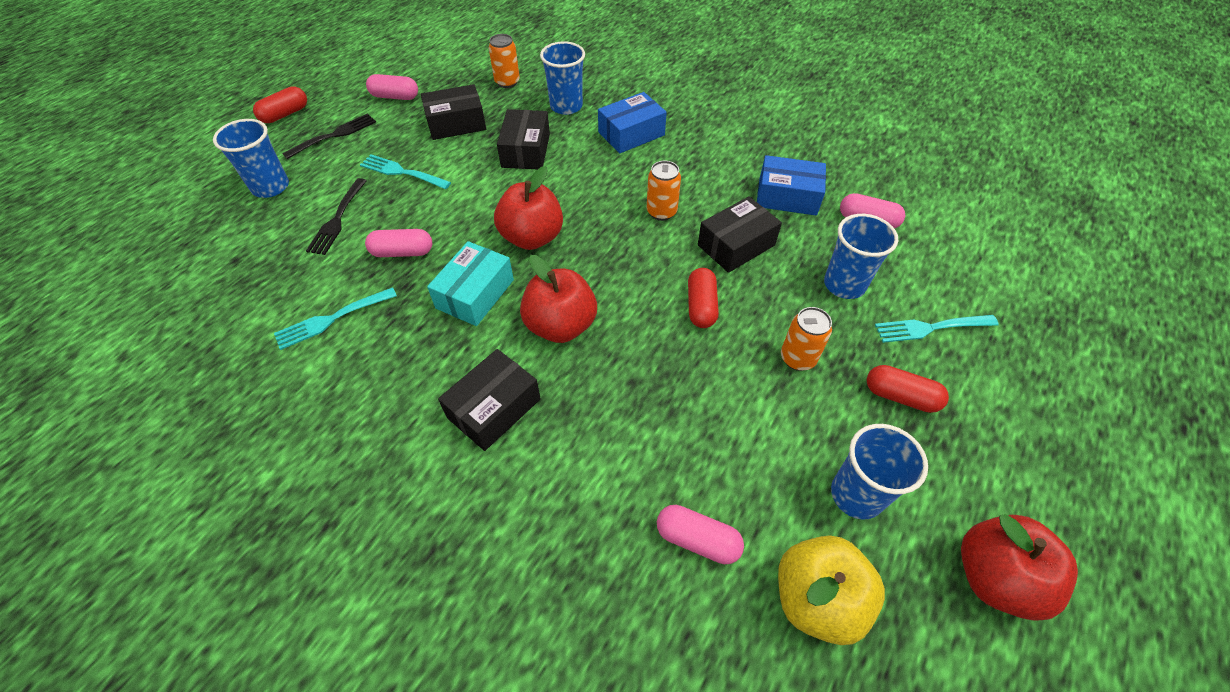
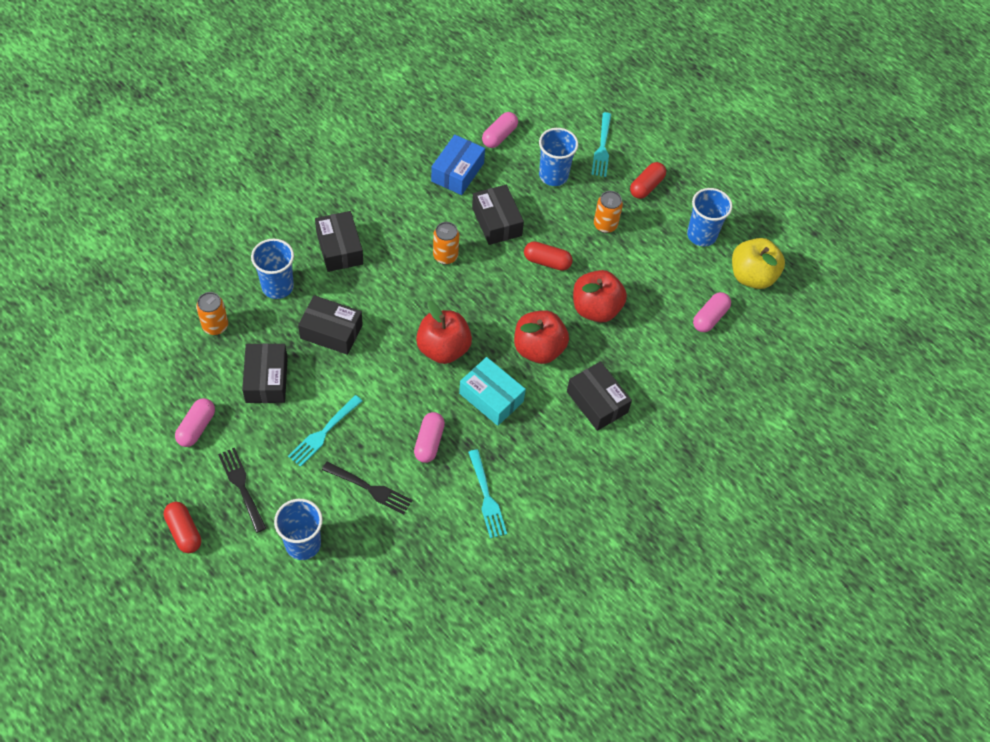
camera: 80 degrees left, 5 degrees up
blue box [598,92,667,153] -> black box [315,211,363,272]
red apple [961,514,1078,621] -> red apple moved to [573,270,627,322]

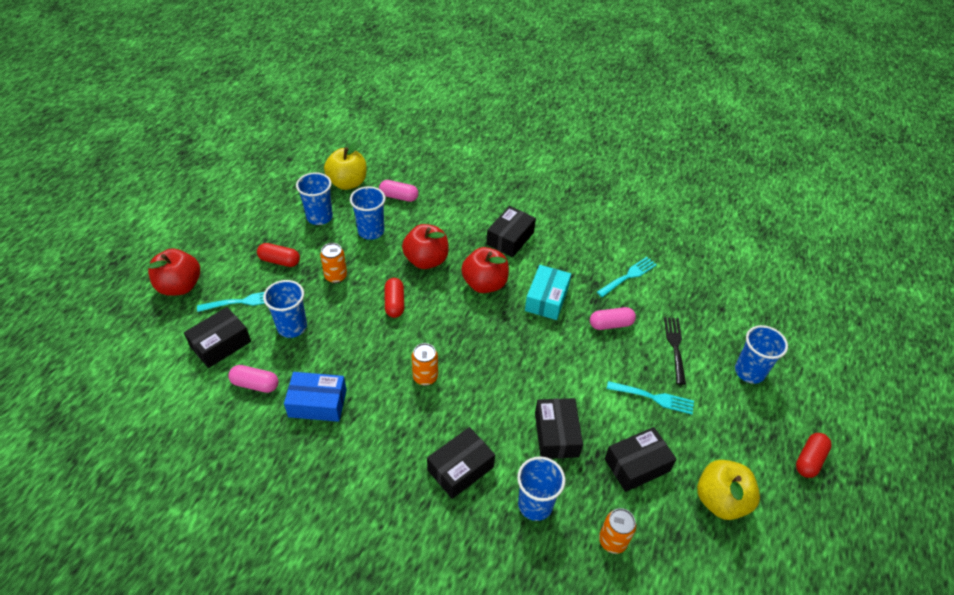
camera: 110 degrees left, 10 degrees down
pink capsule [175,398,215,447] -> yellow apple [697,460,760,520]
black fork [218,448,267,533] -> none
red apple [416,301,472,364] -> red apple moved to [148,248,200,296]
black box [472,185,524,245] -> black box moved to [184,307,251,368]
none -> blue cup [350,186,386,240]

